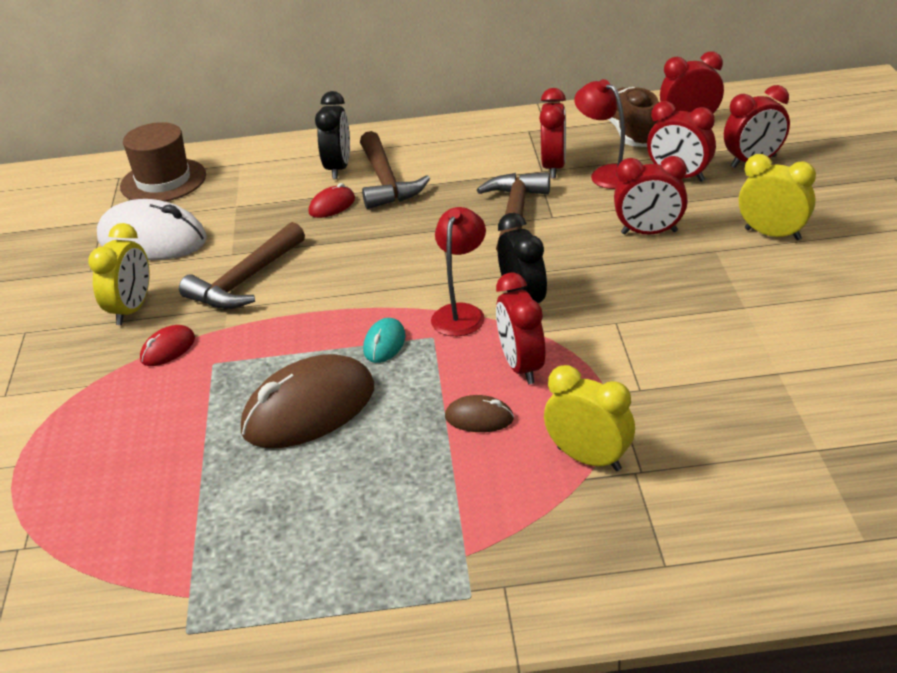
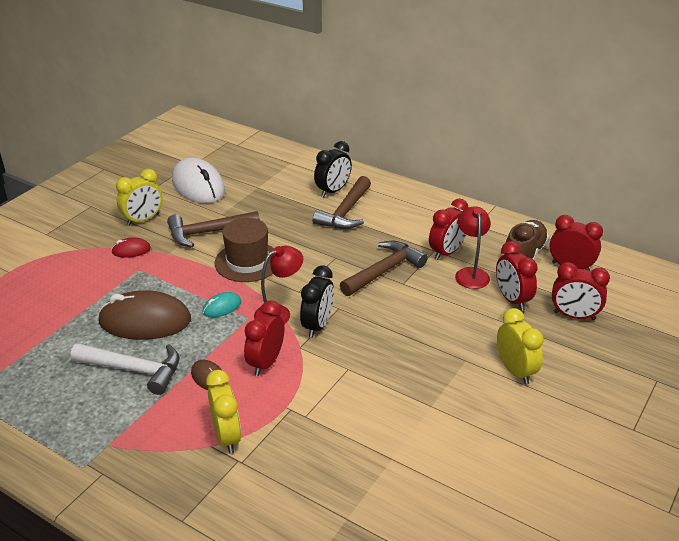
camera: 35 degrees right, 0 degrees up
brown hat [120,122,206,202] -> brown hat moved to [214,218,274,282]
red mouse [309,183,355,218] -> none
red clock [614,156,688,235] -> none
none -> white hammer [71,343,179,395]

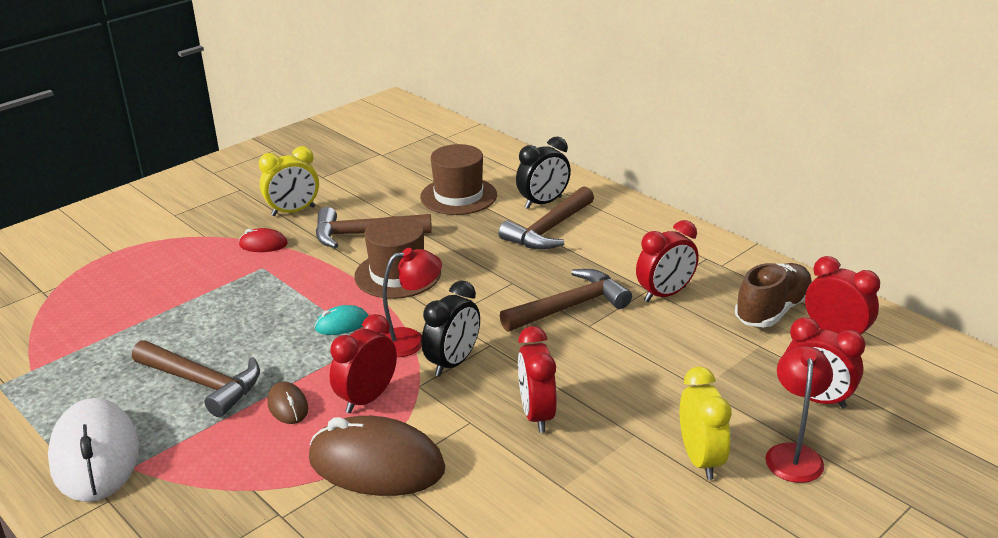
camera: 15 degrees right, 5 degrees down
white hammer [71,343,179,395] -> brown hammer [132,340,260,417]
brown mouse [98,290,191,340] -> brown mouse moved to [309,416,445,496]
white mouse [172,158,225,203] -> white mouse moved to [48,398,139,502]
yellow clock [206,370,241,453] -> none
red lamp [455,206,491,289] -> red lamp moved to [765,346,833,483]
red clock [496,241,538,311] -> red clock moved to [518,326,557,433]
none -> brown hat [420,144,497,215]

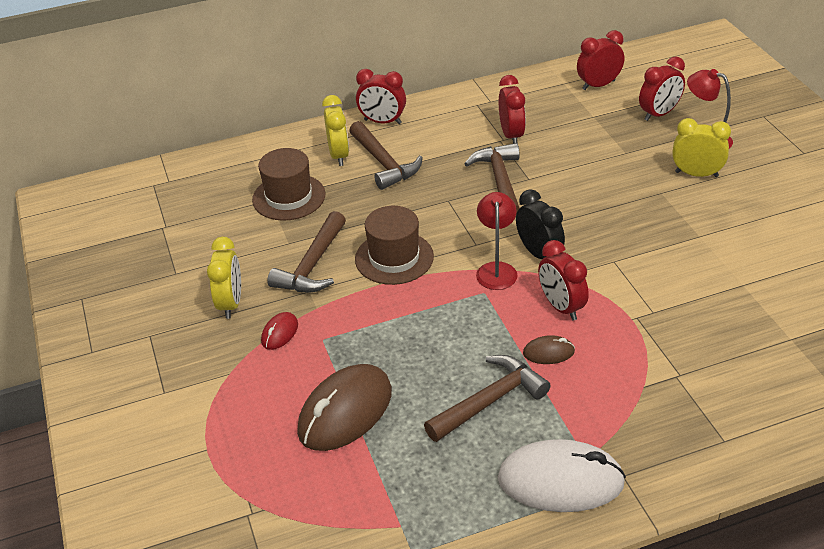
camera: 65 degrees left, 10 degrees up
brown mouse [309,416,445,496] -> brown mouse moved to [297,364,392,451]
turquoise mouse [315,305,368,335] -> none
black clock [516,136,571,209] -> yellow clock [322,95,349,166]
red clock [518,326,557,433] -> red clock moved to [356,69,406,124]
brown shoe [735,263,812,327] -> none

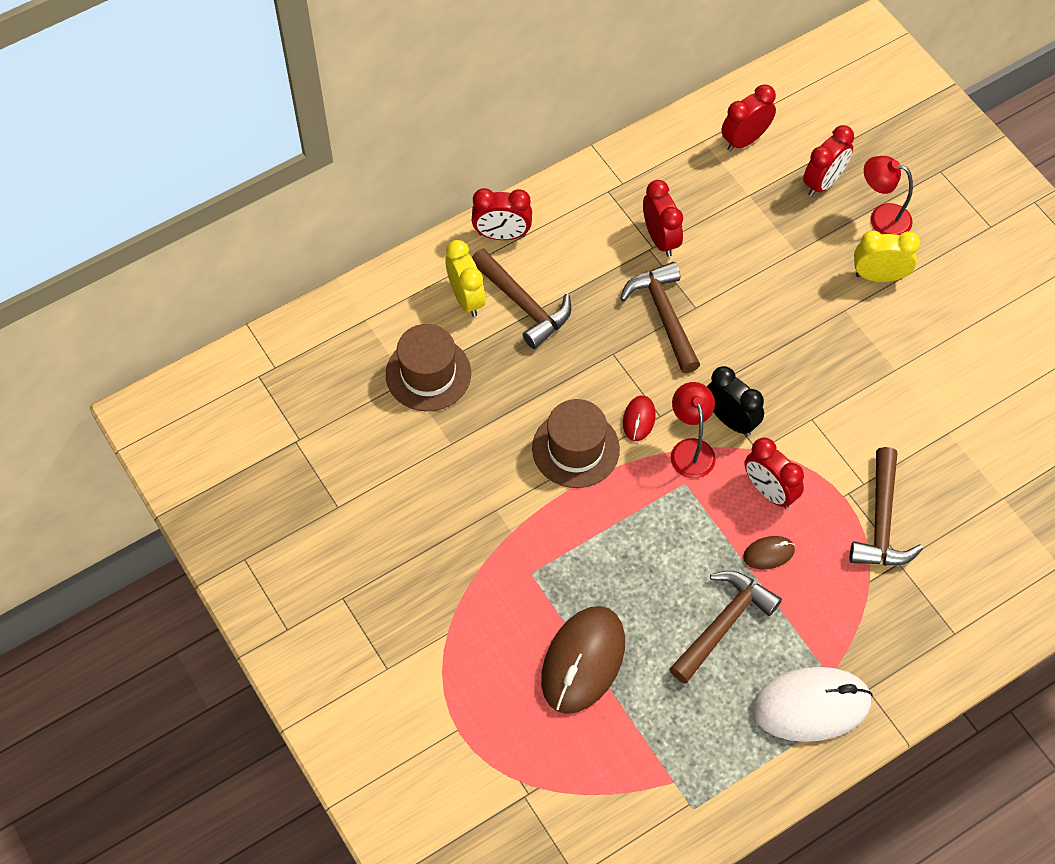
camera: 15 degrees left, 20 degrees up
yellow clock [207,237,241,319] -> none
red mouse [261,312,298,350] -> red mouse moved to [623,395,656,441]
brown hammer [267,211,346,292] -> brown hammer moved to [850,447,923,566]

